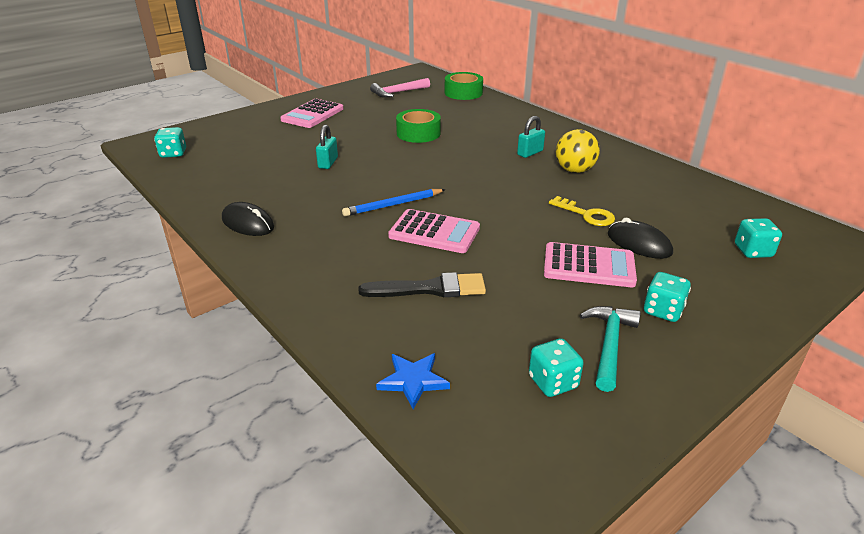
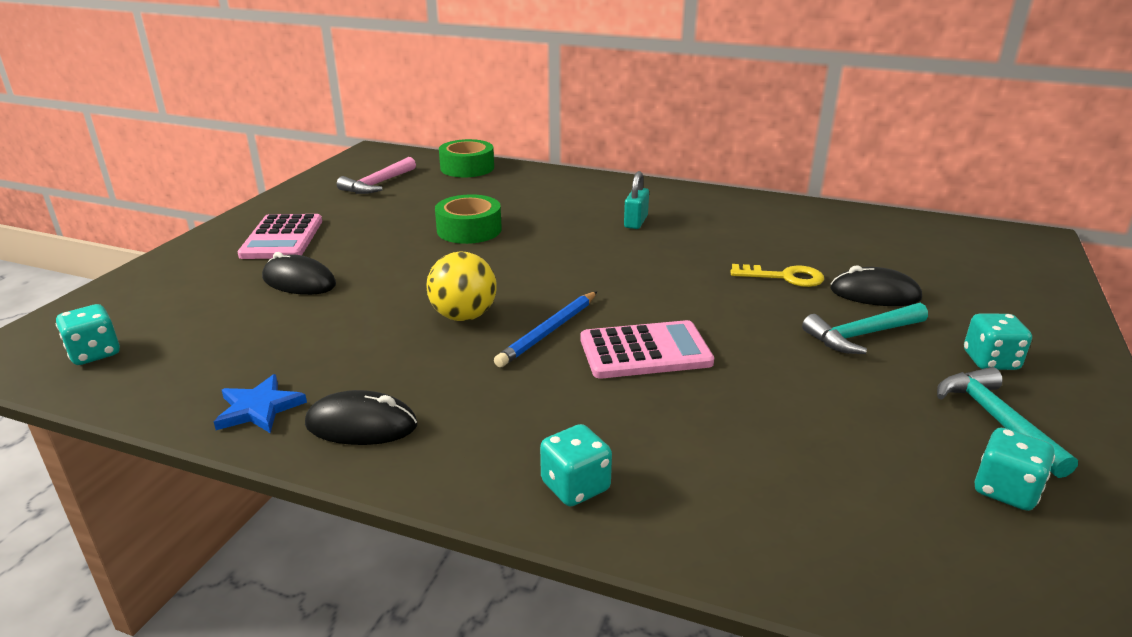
camera: 30 degrees left, 5 degrees down
turquoise padlock [316,125,338,169] -> none
black brush [359,272,486,297] -> none
blue star [376,353,450,409] -> blue star moved to [214,374,307,433]
pink calculator [544,242,637,287] -> turquoise hammer [802,303,928,354]
yellow ball [556,129,600,173] -> yellow ball moved to [426,251,497,321]
turquoise dice [735,218,782,258] -> turquoise dice moved to [540,424,612,506]
none -> black mouse [262,252,336,295]

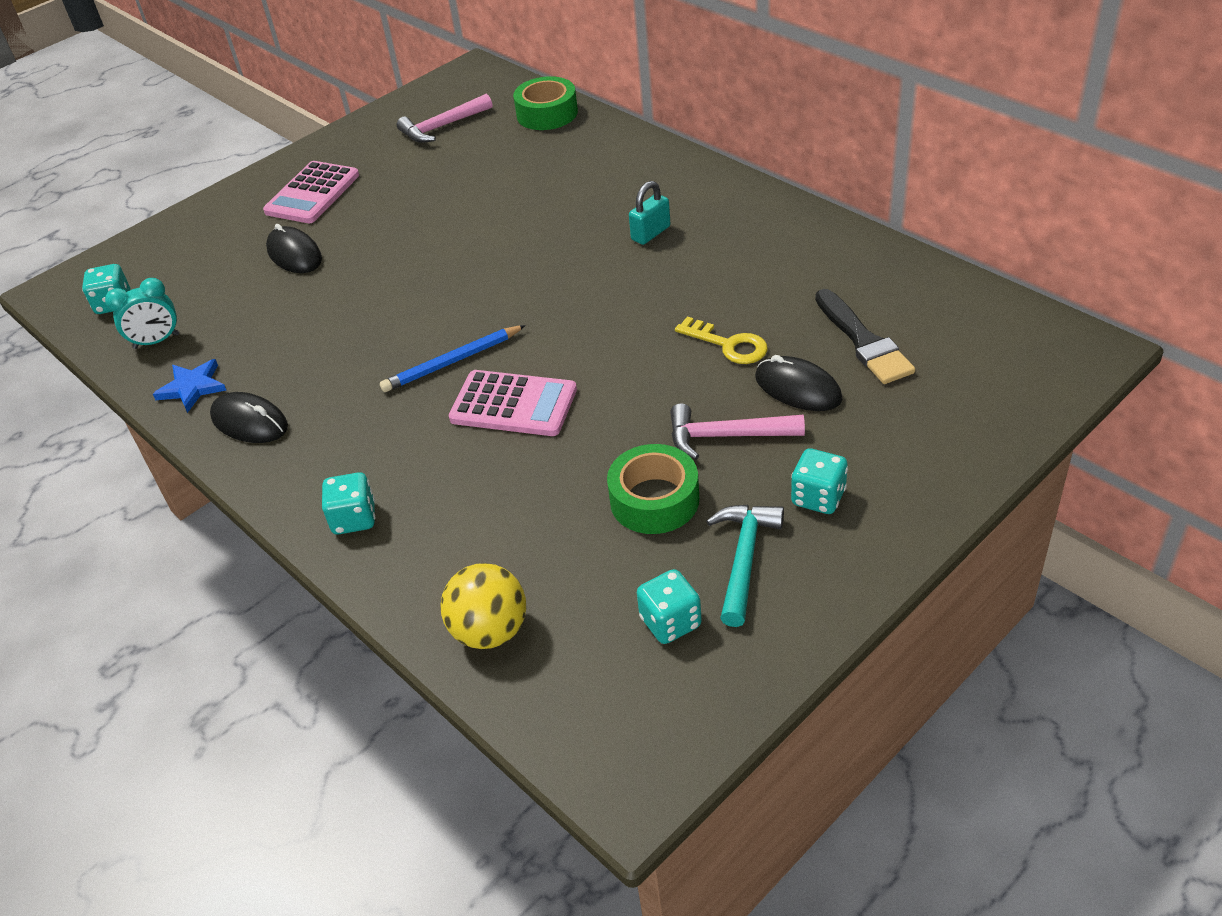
camera: 30 degrees right, 15 degrees up
yellow ball [426,251,497,321] -> yellow ball moved to [440,563,526,649]
green tape [435,194,502,244] -> green tape moved to [607,444,699,534]
turquoise hammer [802,303,928,354] -> pink hammer [670,404,805,460]
none -> turquoise clock [105,278,179,349]
none -> black brush [815,289,915,384]

